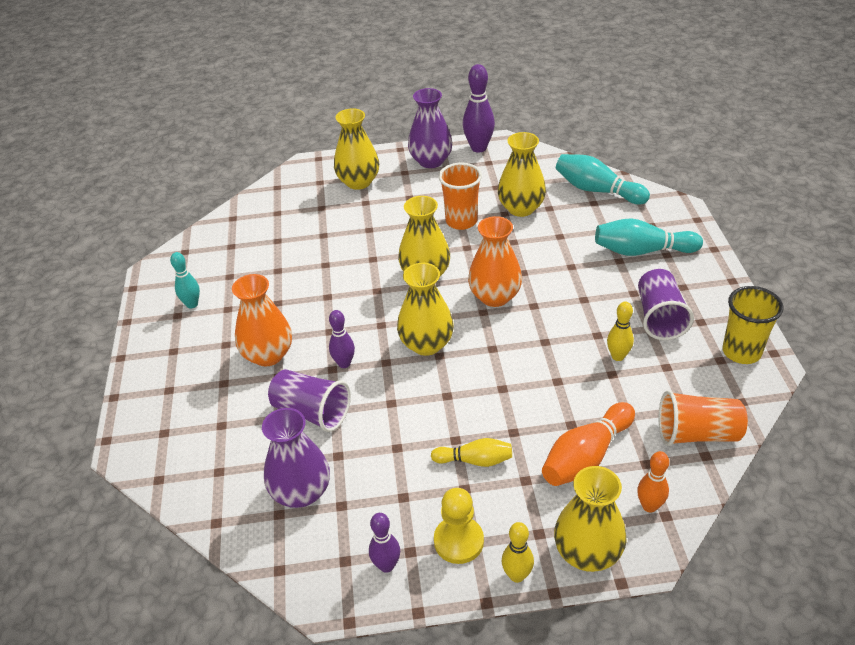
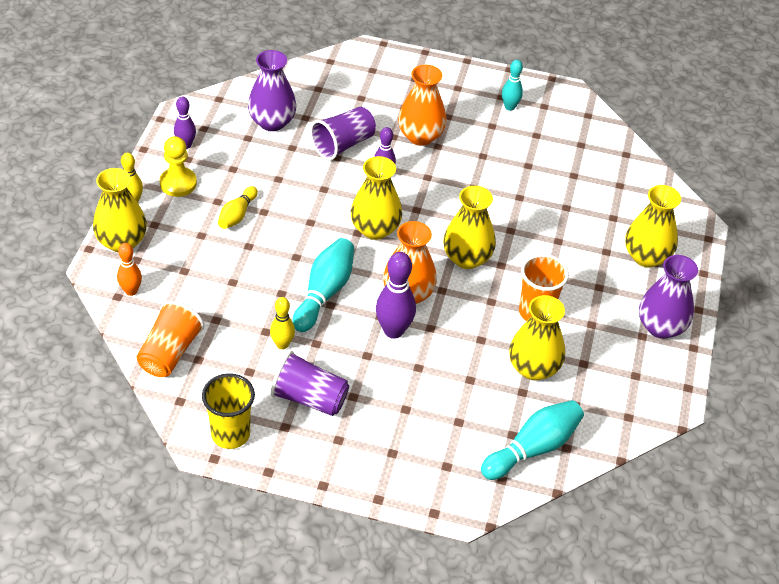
camera: 105 degrees right, 5 degrees up
purple bowling pin [463,64,495,153] -> purple bowling pin moved to [376,252,416,339]
orange bowling pin [542,402,635,486] -> none
turquoise bowling pin [595,218,703,256] -> turquoise bowling pin moved to [292,238,354,332]

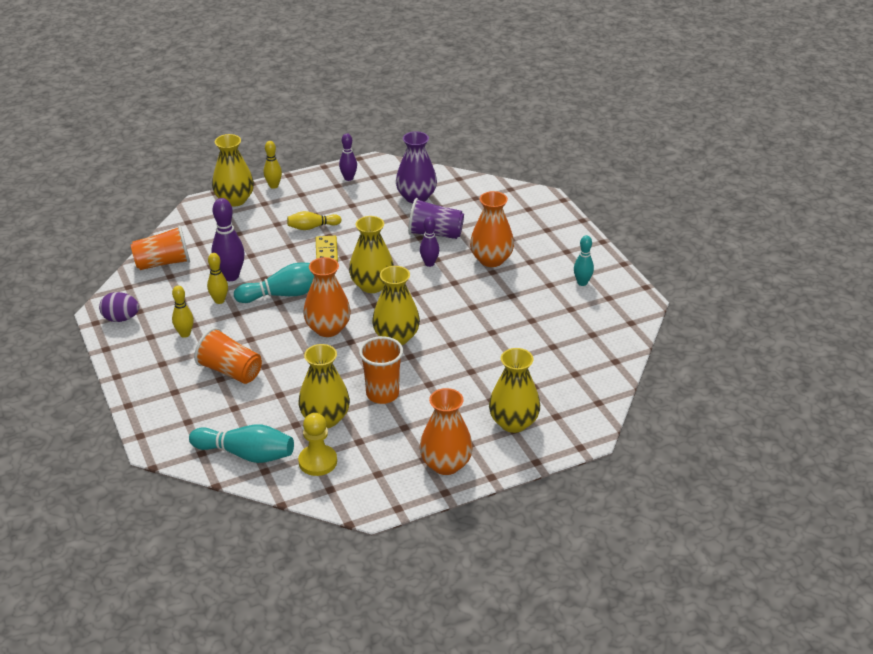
camera: 55 degrees right, 10 degrees down
orange bowling pin [117,243,142,296] -> none
yellow pawn [159,136,197,197] -> yellow pawn moved to [298,413,337,476]
yellow cup [202,373,255,449] -> purple egg [99,292,139,322]
purple cup [271,351,349,416] -> yellow bowling pin [172,286,194,338]
purple bowling pin [376,252,416,339] -> purple bowling pin moved to [211,198,245,281]
purple vase [639,255,698,339] -> orange vase [419,388,473,475]
none -> orange cup [194,327,262,384]
none -> yellow domino [316,236,338,262]

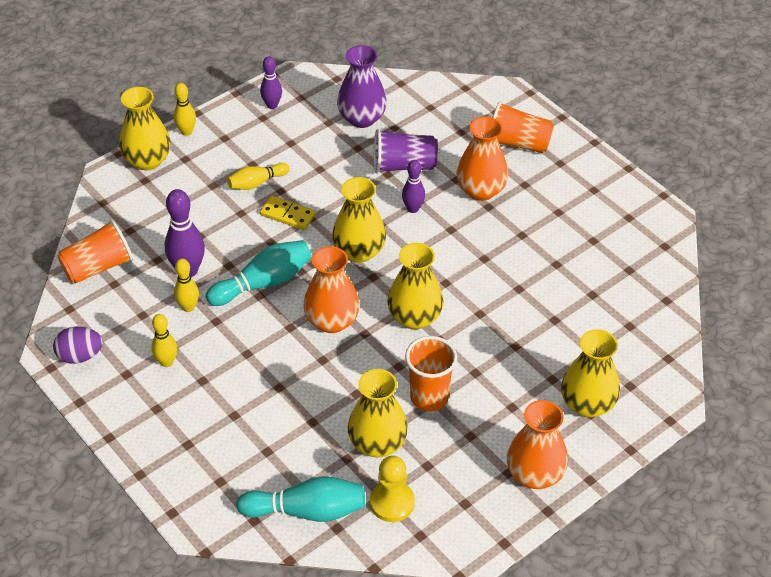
camera: 15 degrees left, 10 degrees up
orange cup [194,327,262,384] -> orange cup moved to [493,101,554,153]
yellow domino [316,236,338,262] -> yellow domino turned 45 degrees counterclockwise [260,196,316,230]
turquoise bowling pin [574,235,594,286] -> none

